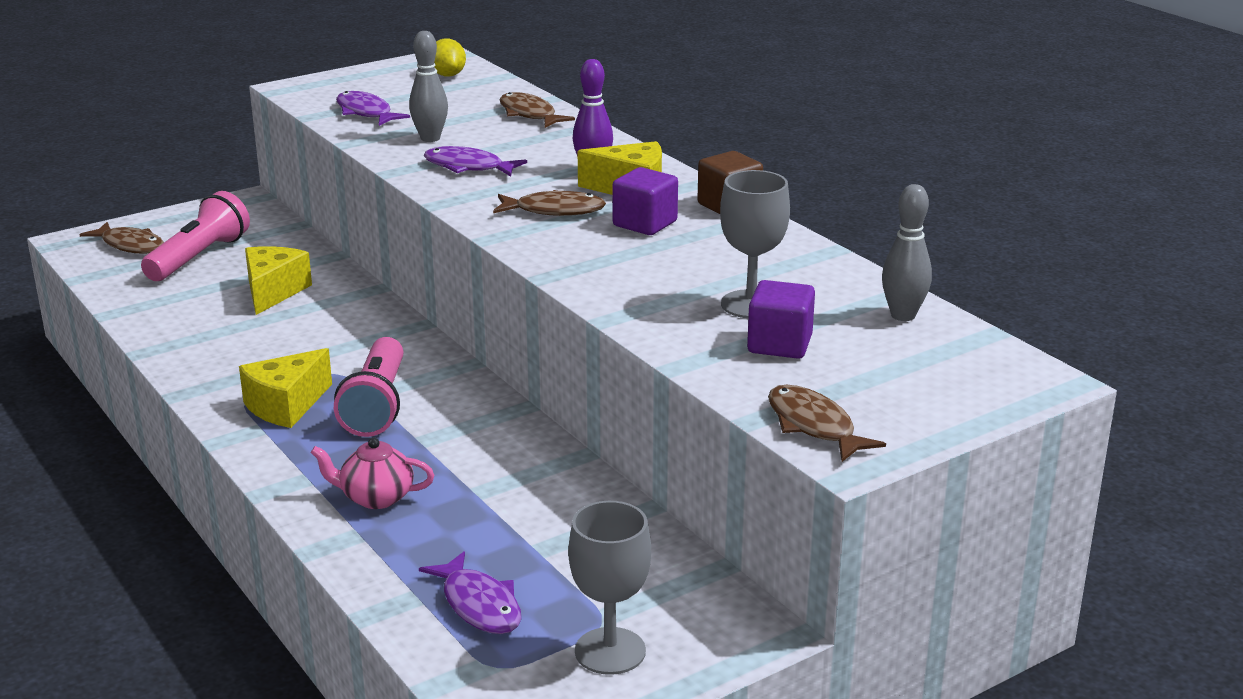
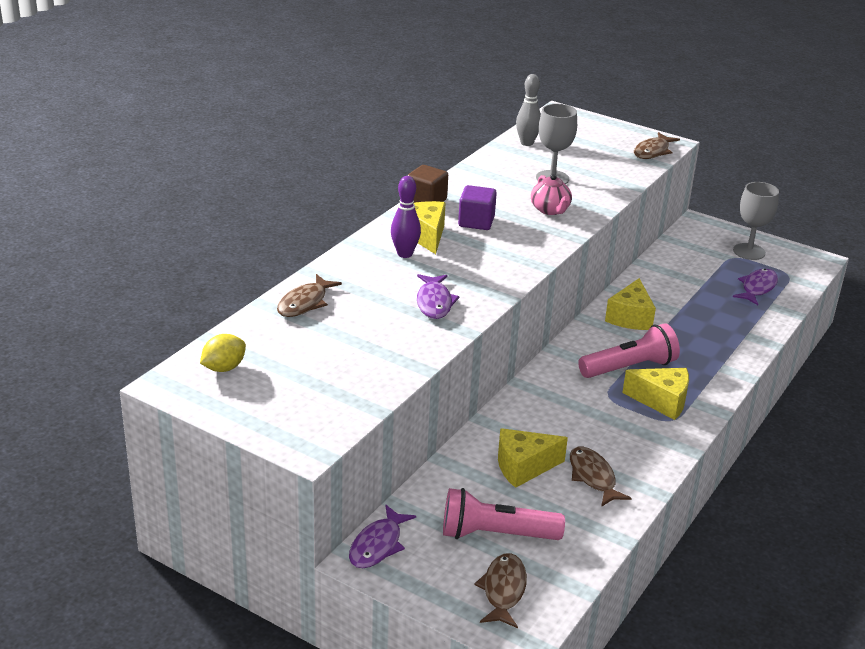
camera: 115 degrees left, 5 degrees up
pink teapot [311,438,434,509] -> pink teapot moved to [531,174,572,215]
purple fish [336,91,410,126] -> purple fish moved to [349,505,416,568]
grey bowling pin [409,31,448,142] -> none
brown fish [493,190,606,216] -> brown fish moved to [570,447,632,507]
purple cube [747,280,815,359] -> none
none -> yellow cheese [605,278,656,330]

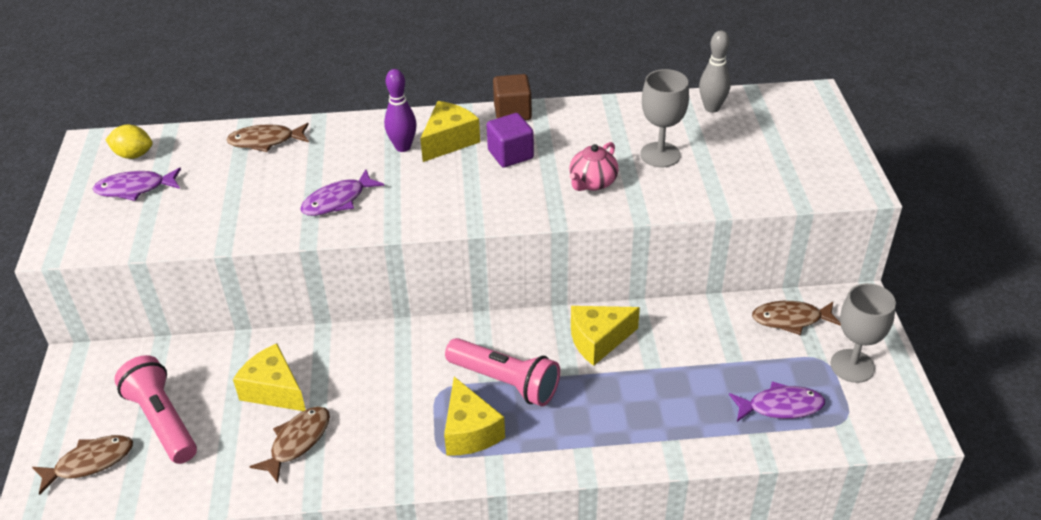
camera: 55 degrees right, 10 degrees up
purple fish [349,505,416,568] -> purple fish moved to [93,167,181,201]
brown fish [634,132,680,159] -> brown fish moved to [752,301,841,335]

